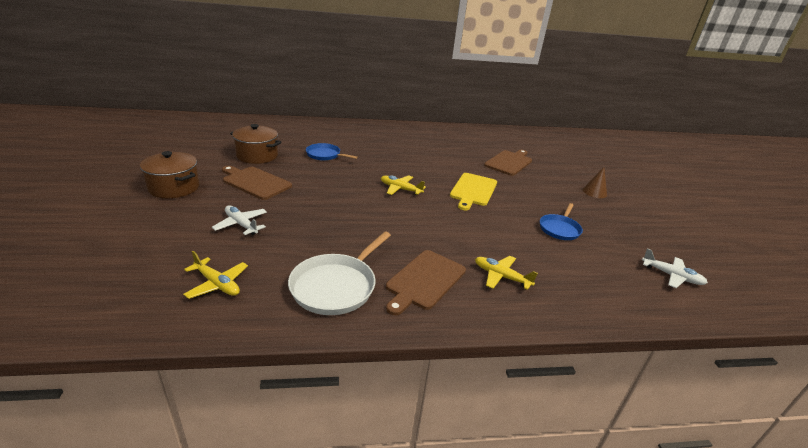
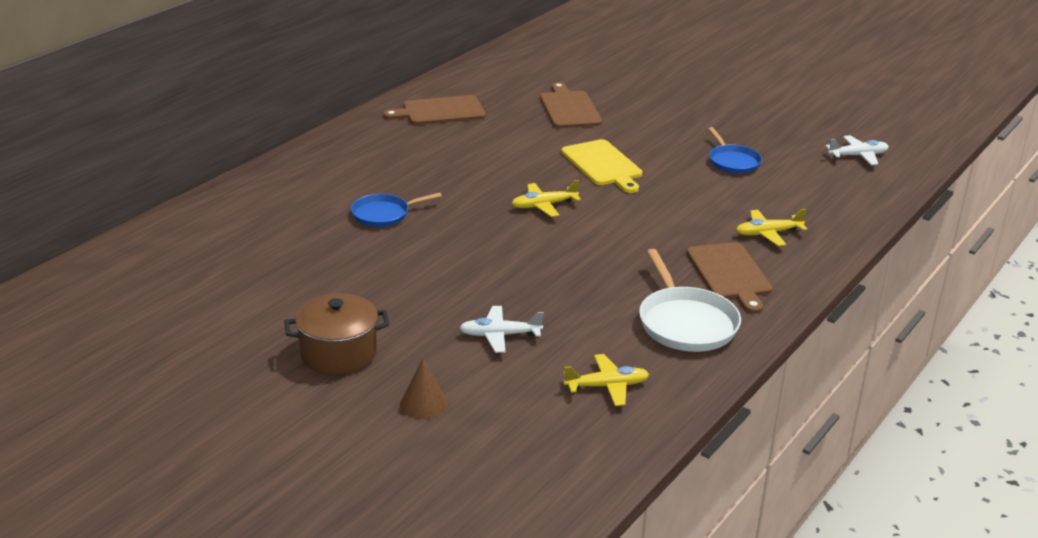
camera: 45 degrees left, 0 degrees up
brown cutting board [222,166,292,200] -> brown cutting board moved to [384,95,486,125]
brown pot [230,124,282,164] -> none
brown cone [583,167,607,198] -> brown cone moved to [400,358,447,419]

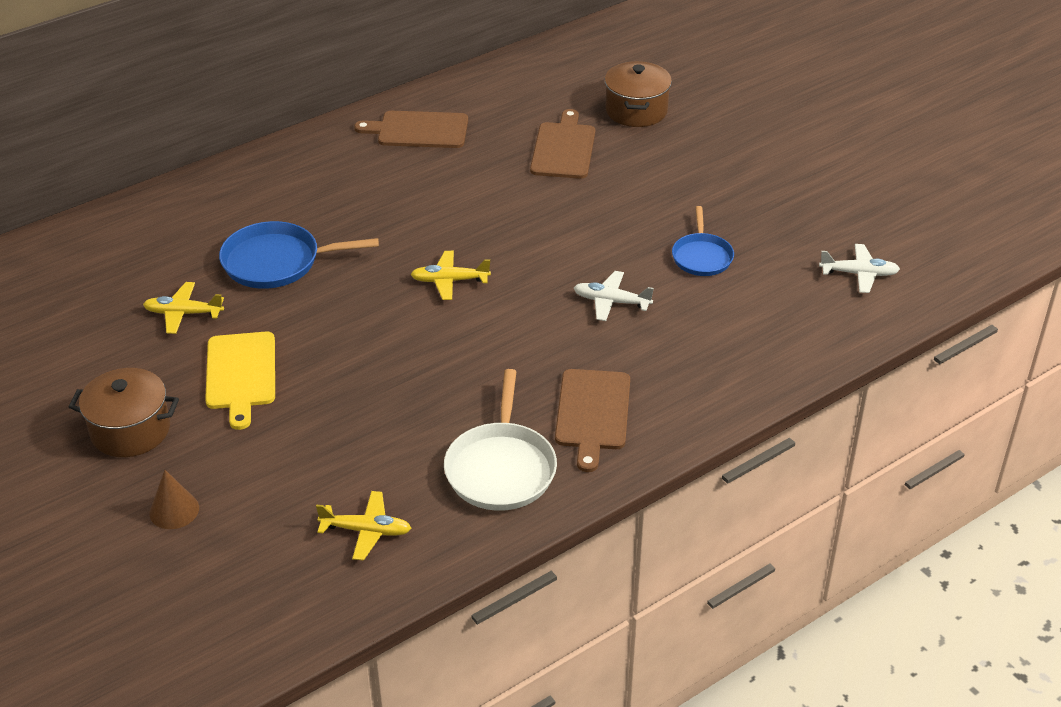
camera: 20 degrees right, 10 degrees up
blue pan [351,192,442,227] -> blue pan [219,221,379,289], size x1.56
white plane [460,306,544,353] -> white plane moved to [574,271,654,321]
yellow cutting board [562,139,642,193] -> yellow cutting board moved to [205,332,275,430]
yellow plane [736,209,807,246] -> yellow plane moved to [143,282,224,334]
none -> brown pot [605,61,672,127]

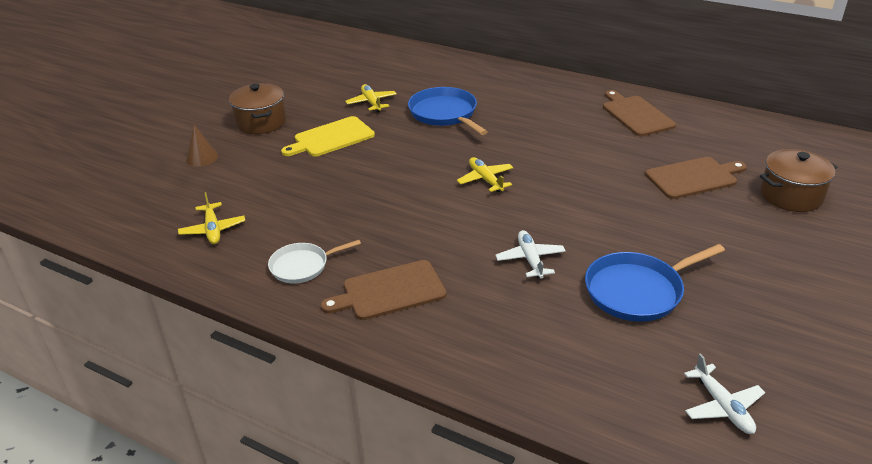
camera: 65 degrees right, 5 degrees down
white pan [444,369,557,511] -> white pan [268,240,361,283], size x0.64
blue pan [672,206,734,276] -> blue pan [585,244,725,322], size x1.56

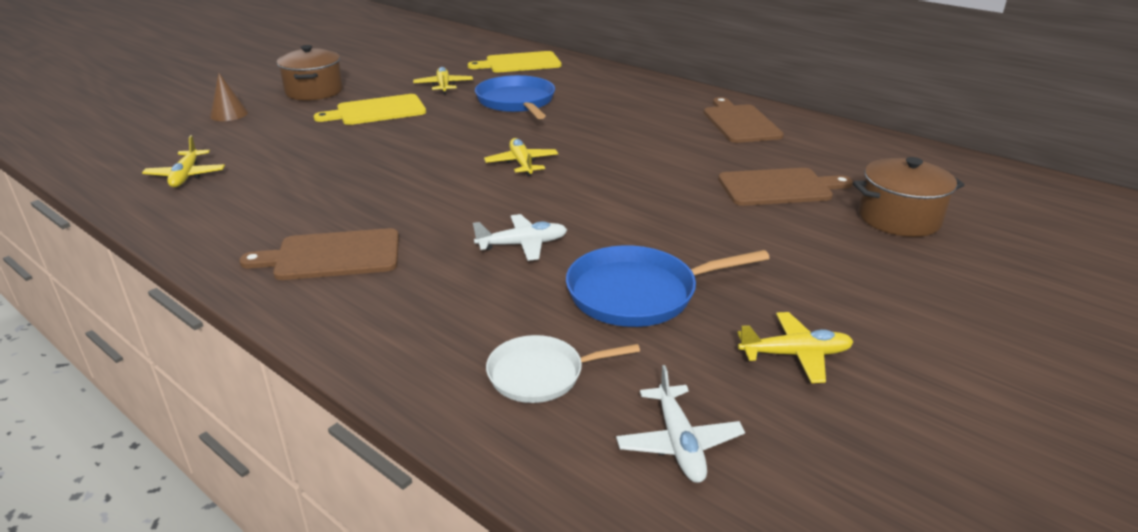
camera: 10 degrees right, 5 degrees down
white pan [268,240,361,283] -> white pan moved to [486,335,640,403]
white plane [495,230,566,279] -> white plane turned 75 degrees clockwise [473,214,567,261]
none -> yellow cutting board [468,51,562,73]
none -> yellow plane [737,312,854,383]

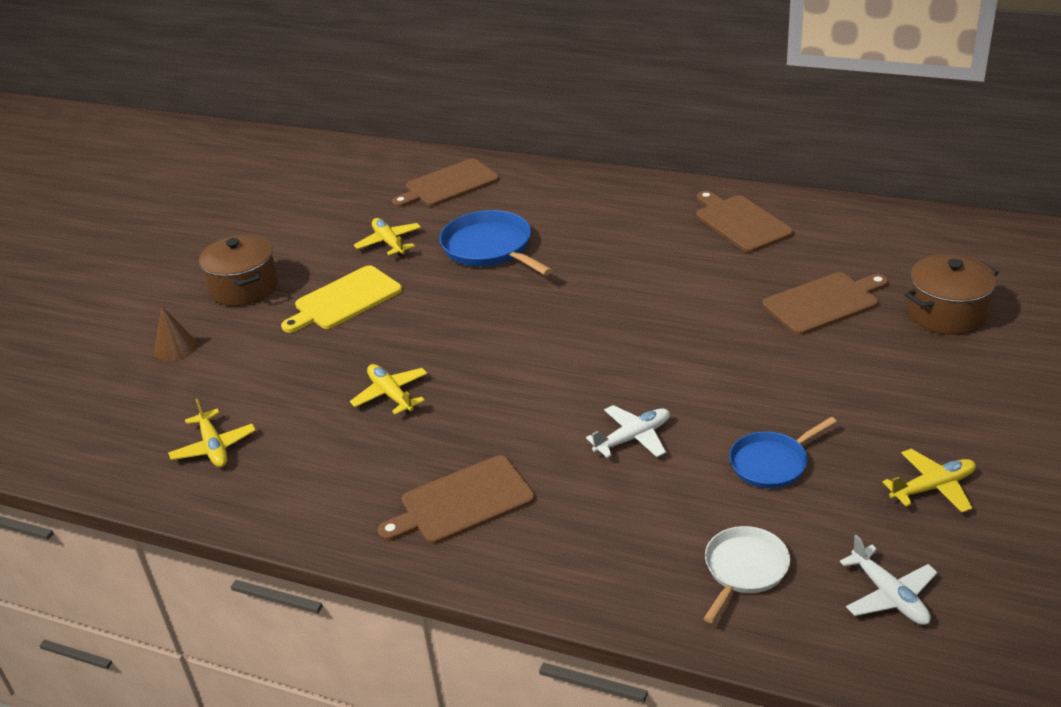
camera: 15 degrees left, 5 degrees up
yellow cutting board [468,51,562,73] -> brown cutting board [392,159,499,208]
yellow plane [484,138,558,176] -> yellow plane moved to [350,364,428,415]
white pan [486,335,640,403] -> white pan turned 150 degrees clockwise [703,526,790,623]
blue pan [566,245,770,327] -> blue pan [729,417,837,488], size x0.64

